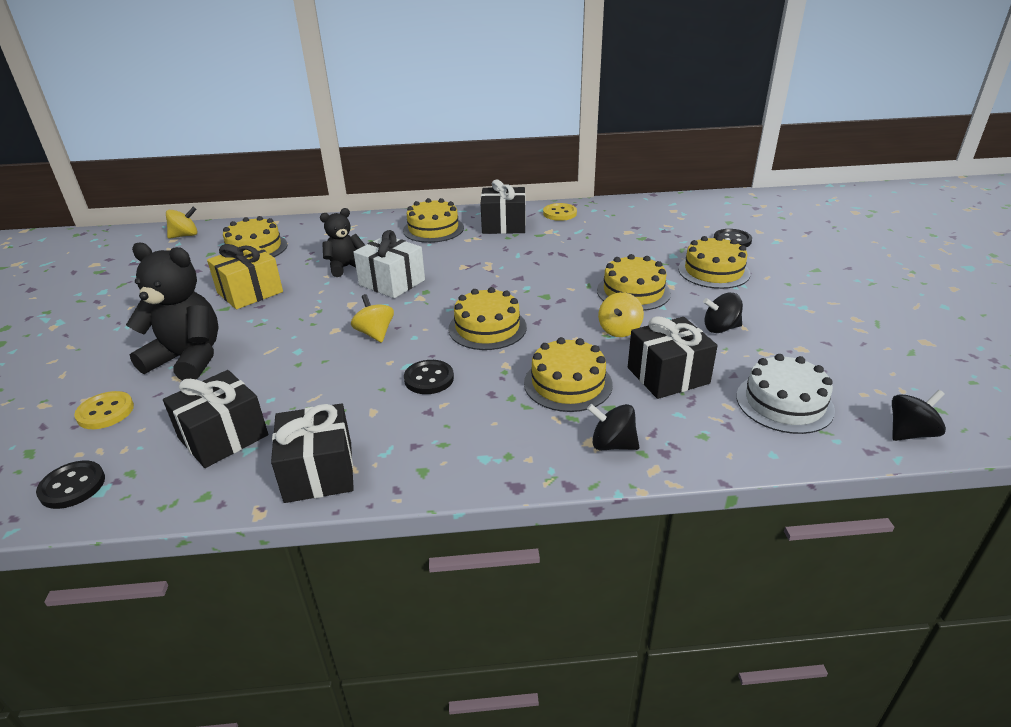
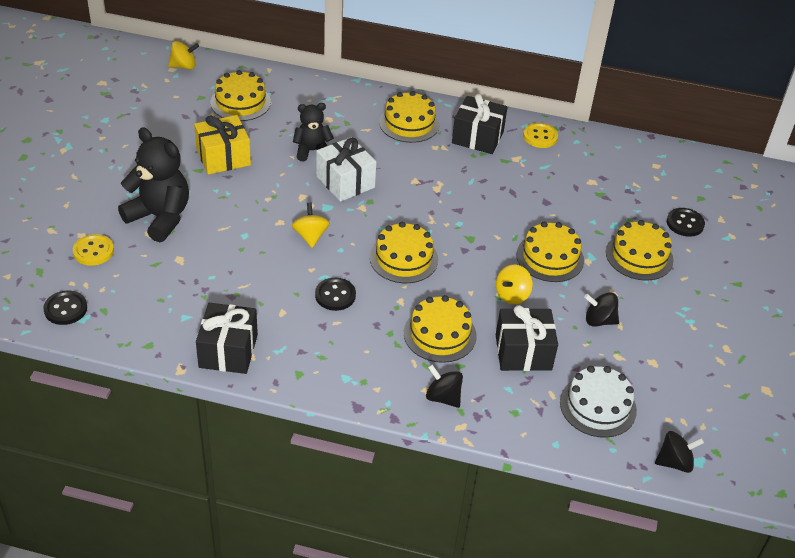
camera: 15 degrees right, 10 degrees up
black gift [163,370,268,468] -> none

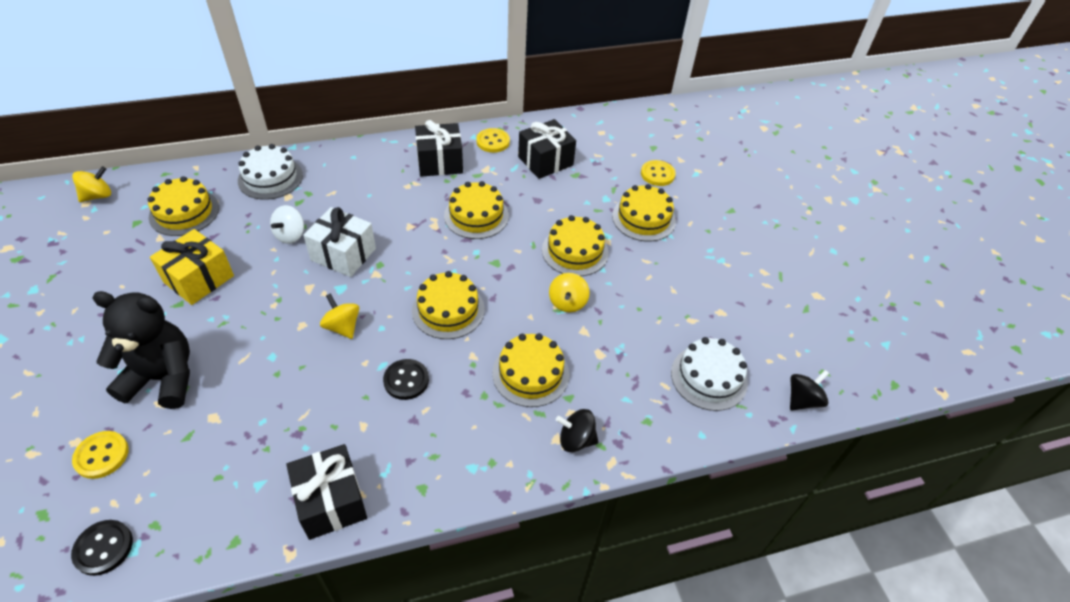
camera: 30 degrees left, 5 degrees up
black teddy bear [293,103,334,162] -> white spinning top [270,205,304,244]
yellow cake [379,91,440,143] -> yellow cake moved to [444,181,509,239]
black gift [496,305,558,371] -> black gift moved to [518,119,576,179]
black spinning top [584,292,619,327] -> none
black button [667,208,705,237] -> yellow button [641,160,676,186]
none -> white cake [238,144,303,200]

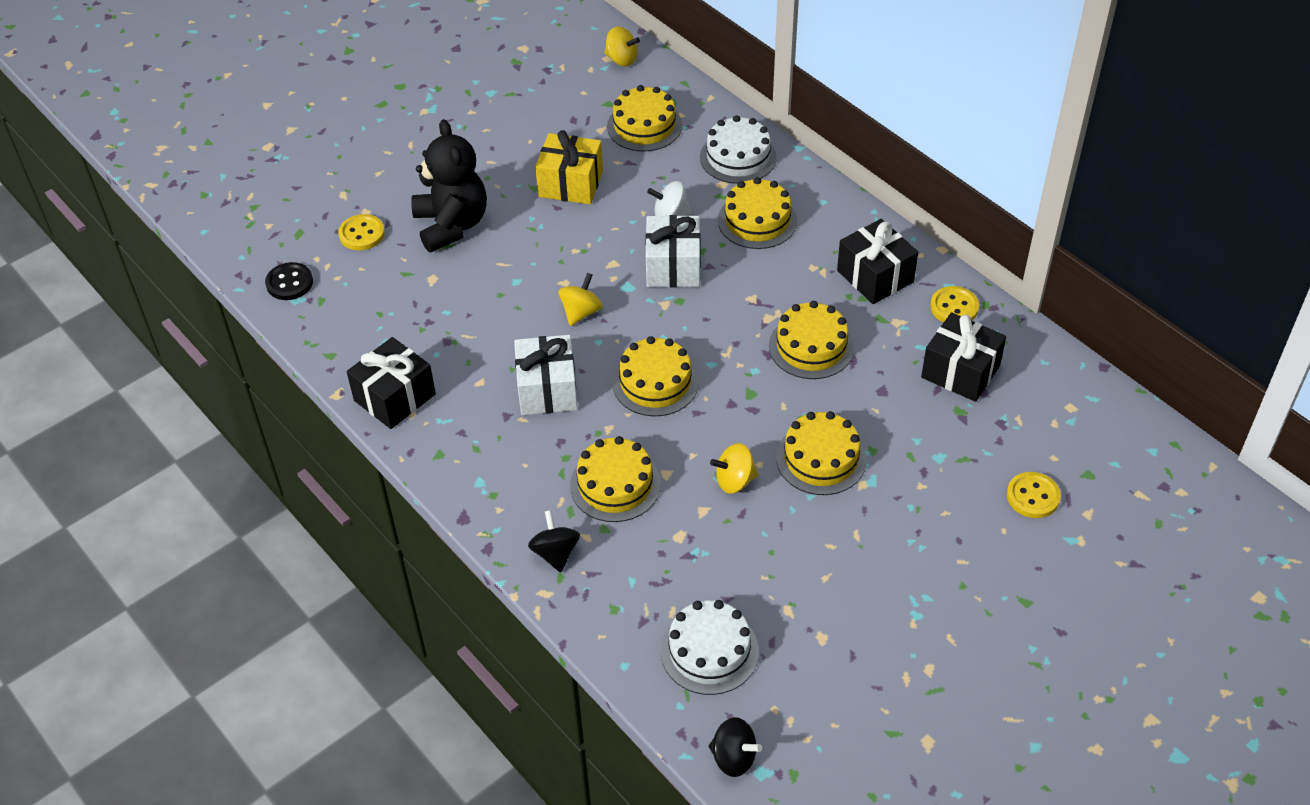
camera: 70 degrees right, 0 degrees up
black button [383,359,429,400] -> white gift [514,335,578,415]
yellow cake [612,184,676,241] -> yellow cake moved to [718,177,797,249]

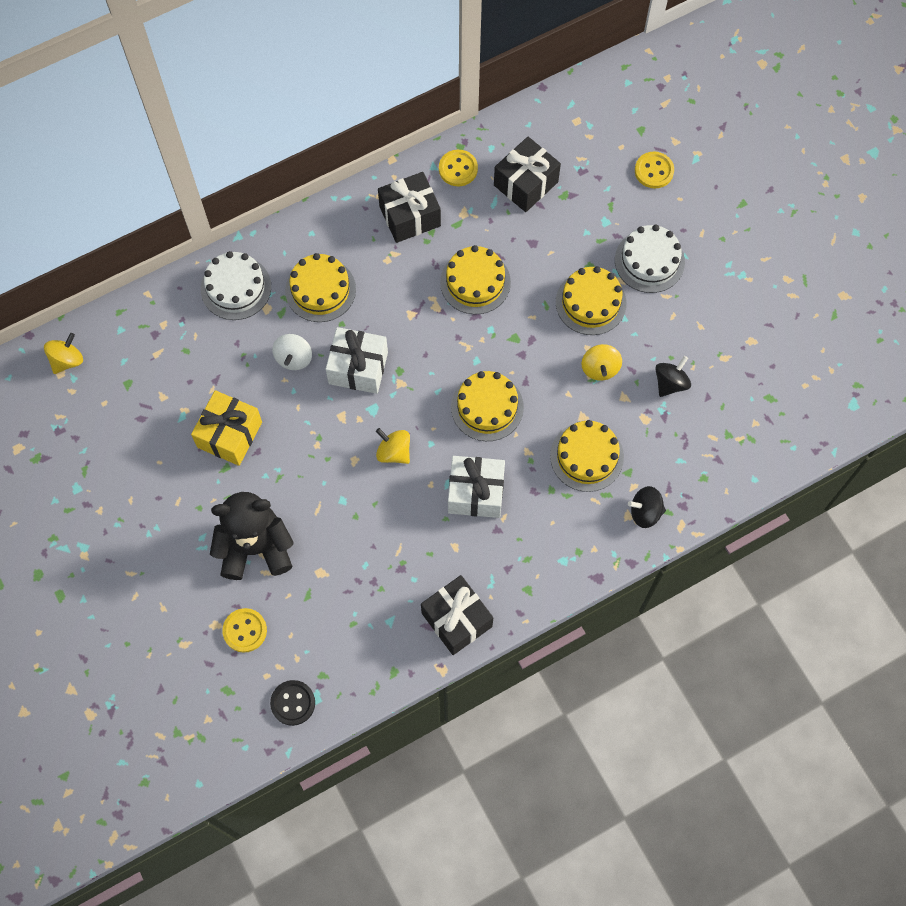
camera: 80 degrees left, 20 degrees up
yellow cake [607,85,682,152] -> none
white cake [661,600,759,695] -> white cake moved to [615,225,685,293]
black spinning top [709,717,762,777] -> black spinning top moved to [655,356,691,397]

